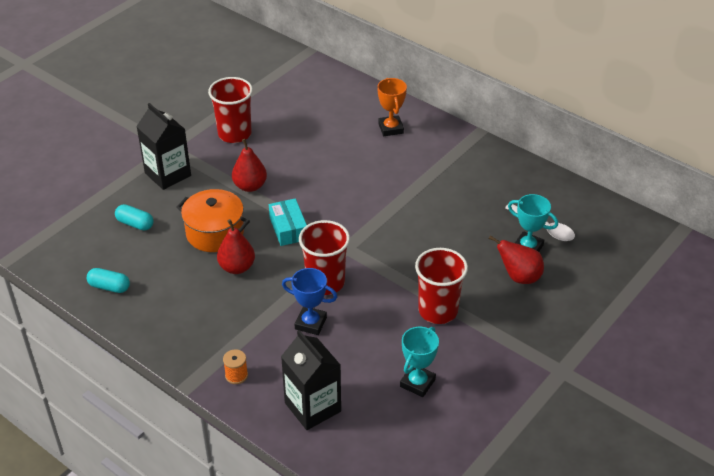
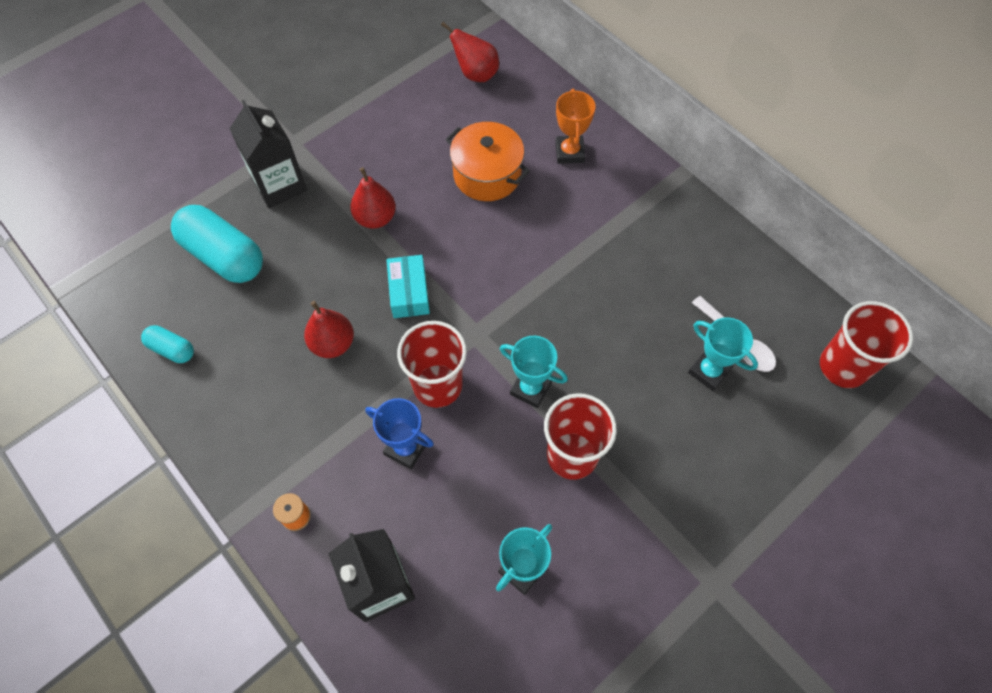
camera: 10 degrees right, 20 degrees up
turquoise capsule [115,204,154,231] -> turquoise capsule [171,205,263,283], size x1.98
orange pot [176,189,250,252] -> orange pot moved to [445,122,530,201]
red cup [208,77,253,143] -> red cup moved to [820,301,913,388]
red pear [489,235,544,284] -> red pear moved to [441,22,499,82]
none -> turquoise trophy [500,336,568,408]

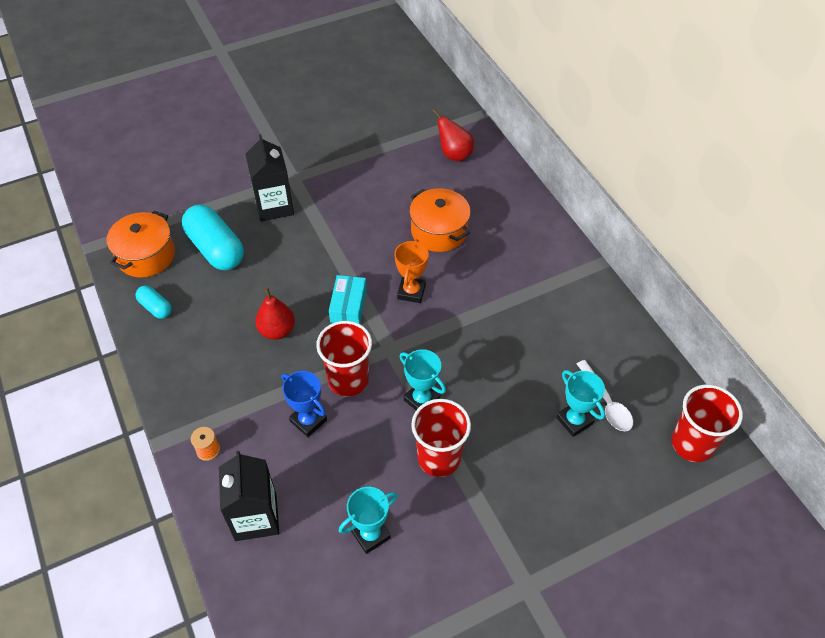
camera: 15 degrees right, 10 degrees down
red pear [350,167,396,229] -> none
orange trophy [555,88,596,164] -> orange trophy moved to [394,239,429,303]
none -> orange pot [107,211,175,278]

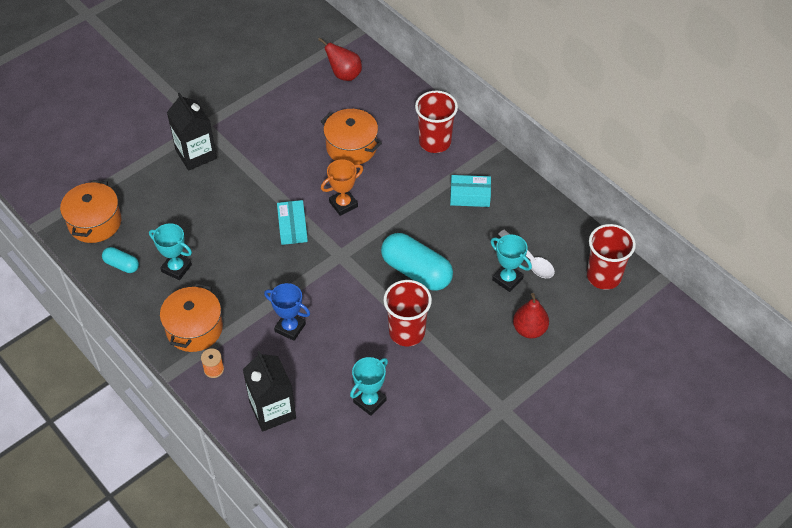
camera: 15 degrees left, 0 degrees up
turquoise capsule [182,204,244,270] -> turquoise capsule moved to [381,233,453,291]
red pear [255,287,295,340] -> red pear moved to [513,293,549,338]
red cup [316,321,372,397] -> red cup moved to [415,91,458,153]
orange trophy [394,239,429,303] -> orange trophy turned 60 degrees clockwise [321,160,363,216]
turquoise trophy [400,349,446,410] -> turquoise trophy moved to [149,223,192,280]
none -> orange pot [160,283,223,352]
none -> turquoise box [450,175,491,207]

